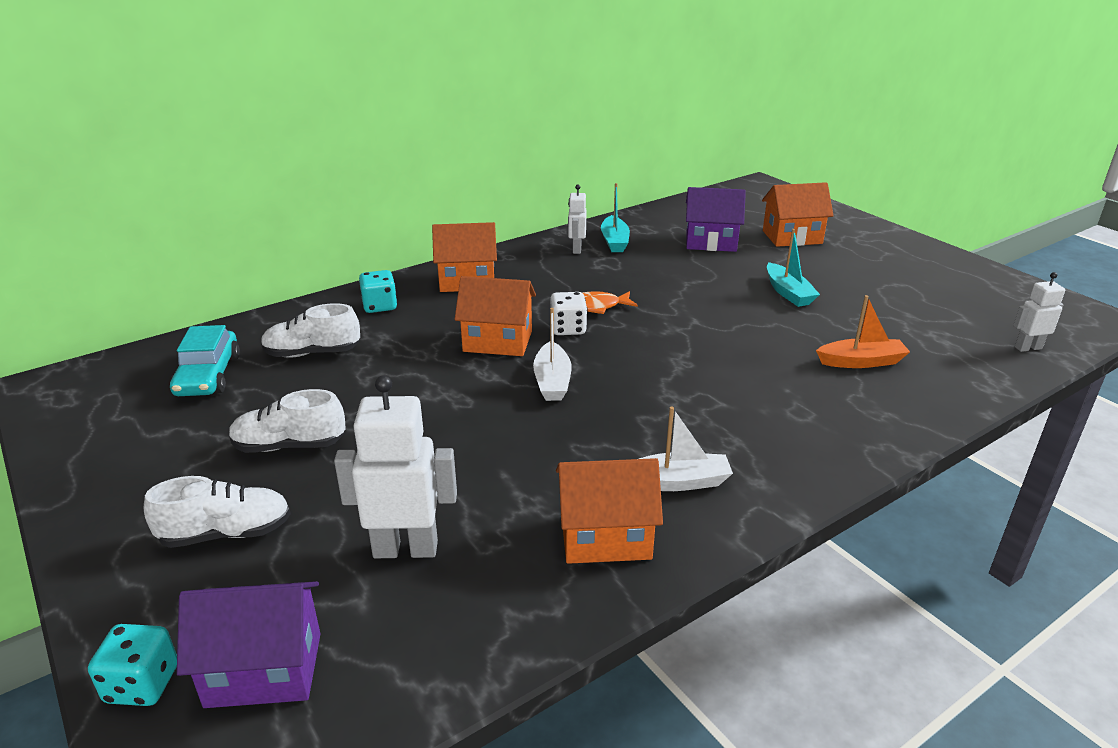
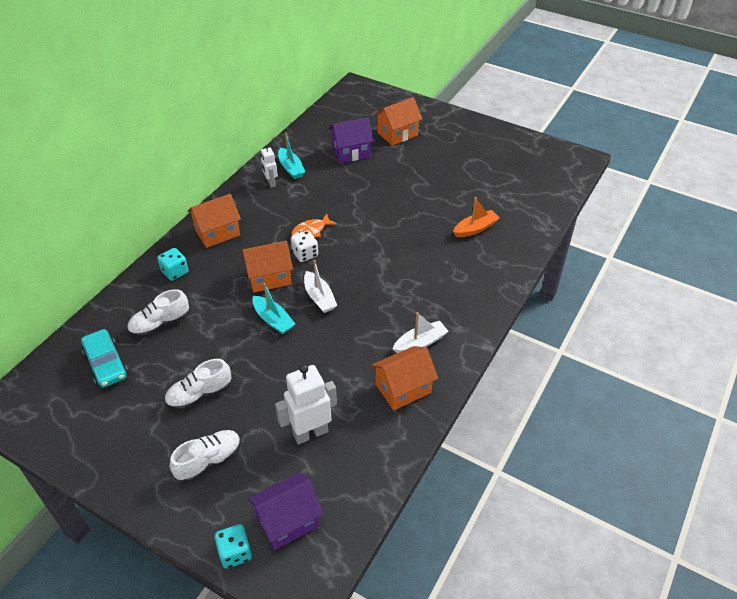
camera: 25 degrees left, 15 degrees up
turquoise boat [767,229,820,307] -> turquoise boat moved to [252,283,295,334]
white robot [1013,272,1065,352] -> none

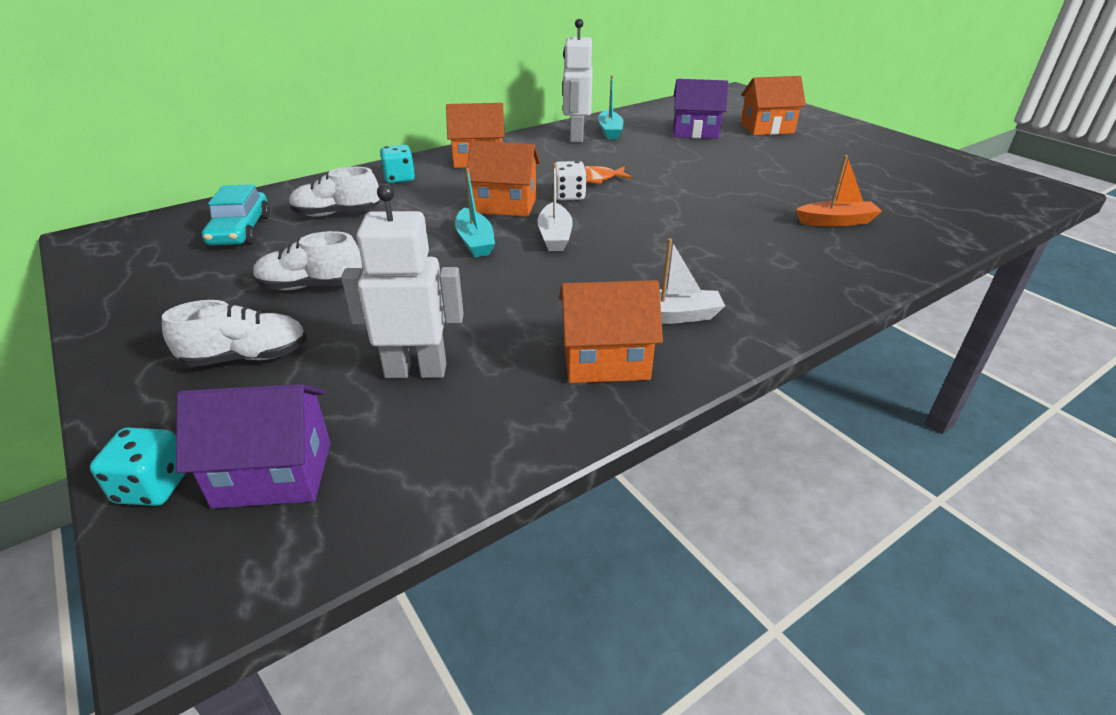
camera: 25 degrees right, 10 degrees down
white robot [261,145,278,188] -> white robot [562,19,593,143], size x1.77

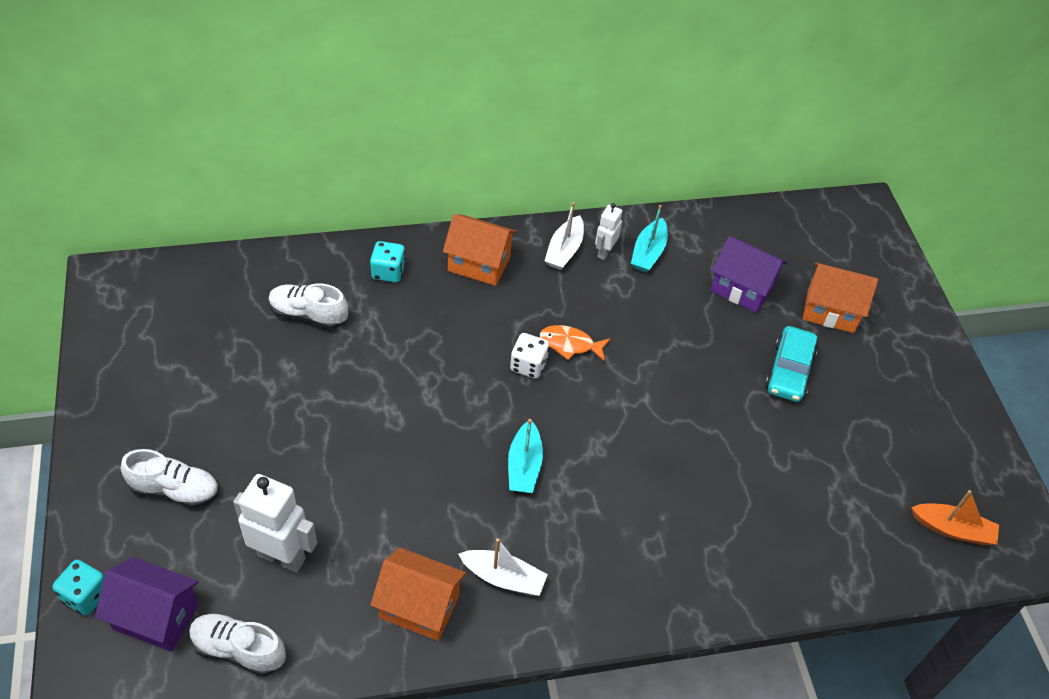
camera: 20 degrees right, 15 degrees up
turquoise car [202,184,270,246] -> turquoise car moved to [765,326,818,402]
white shoe [253,231,363,290] -> white shoe moved to [189,613,286,676]
turquoise boat [455,168,495,257] -> turquoise boat moved to [508,419,543,493]
orange house [465,141,540,217] -> none
white boat [537,163,573,251] -> white boat moved to [545,202,584,270]
white robot [562,19,593,143] -> white robot [595,203,622,260], size x0.56
orange boat [796,155,882,227] -> orange boat moved to [911,490,999,545]

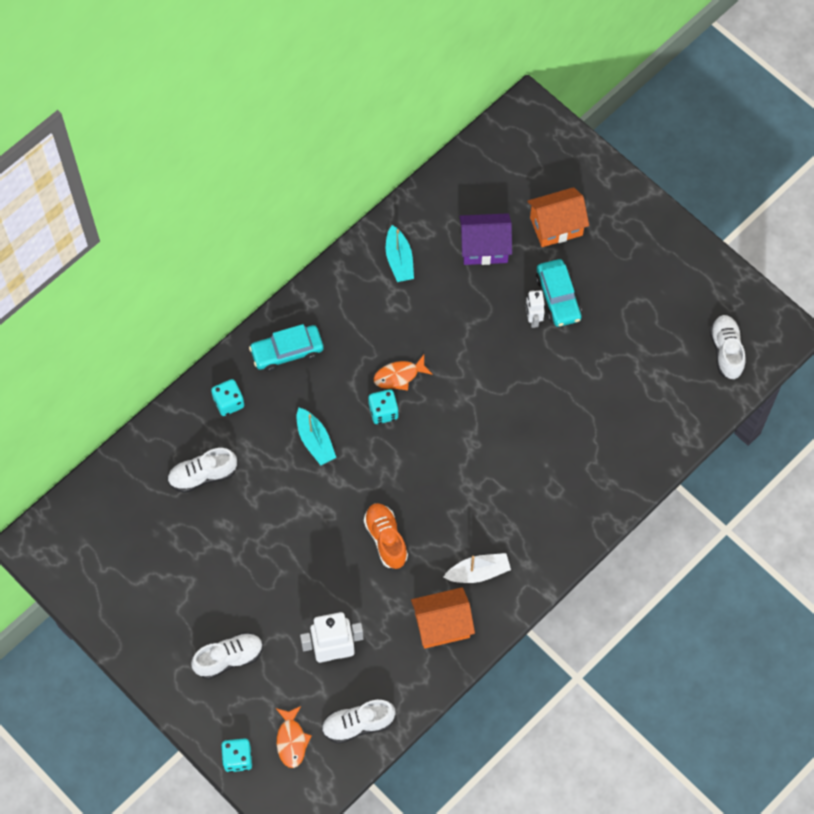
camera: 30 degrees left, 15 degrees up
purple house [95,557,199,652] -> orange fish [276,706,312,768]
orange house [443,214,517,286] -> turquoise car [249,324,324,372]
turquoise boat [508,419,543,493] -> turquoise boat moved to [297,407,336,465]
white dice [510,333,549,379] -> turquoise dice [368,389,399,424]
white boat [545,202,584,270] -> none
white robot [595,203,622,260] -> white robot moved to [526,290,545,328]
orange boat [911,490,999,545] -> white shoe [710,315,746,380]
none -> orange shoe [364,503,408,569]

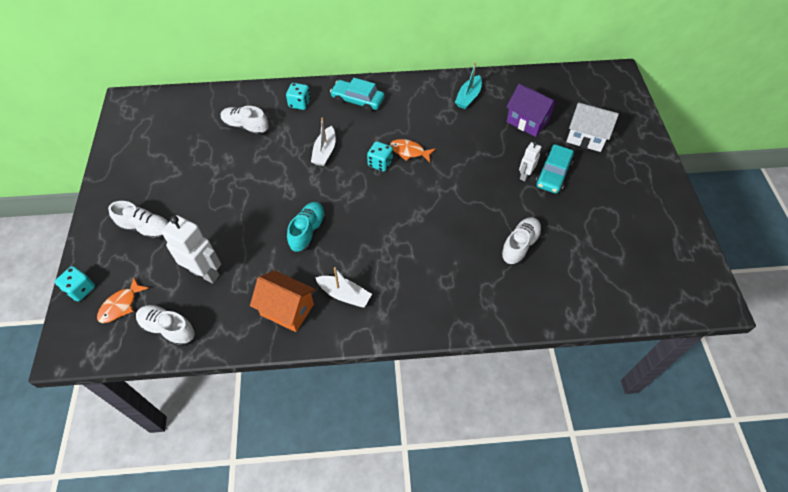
camera: 40 degrees right, 10 degrees down
turquoise boat [297,407,336,465] -> white boat [311,117,336,166]
orange shoe [364,503,408,569] -> turquoise shoe [287,202,326,252]
orange house [527,187,589,247] -> white house [566,102,619,152]
white shoe [710,315,746,380] -> white shoe moved to [500,217,542,265]

